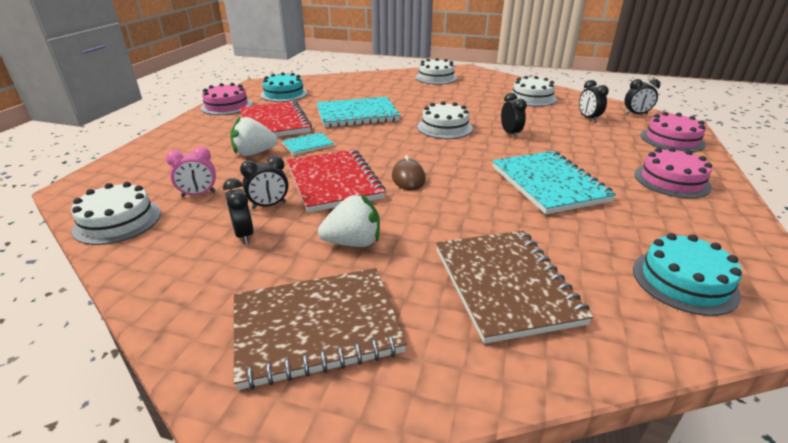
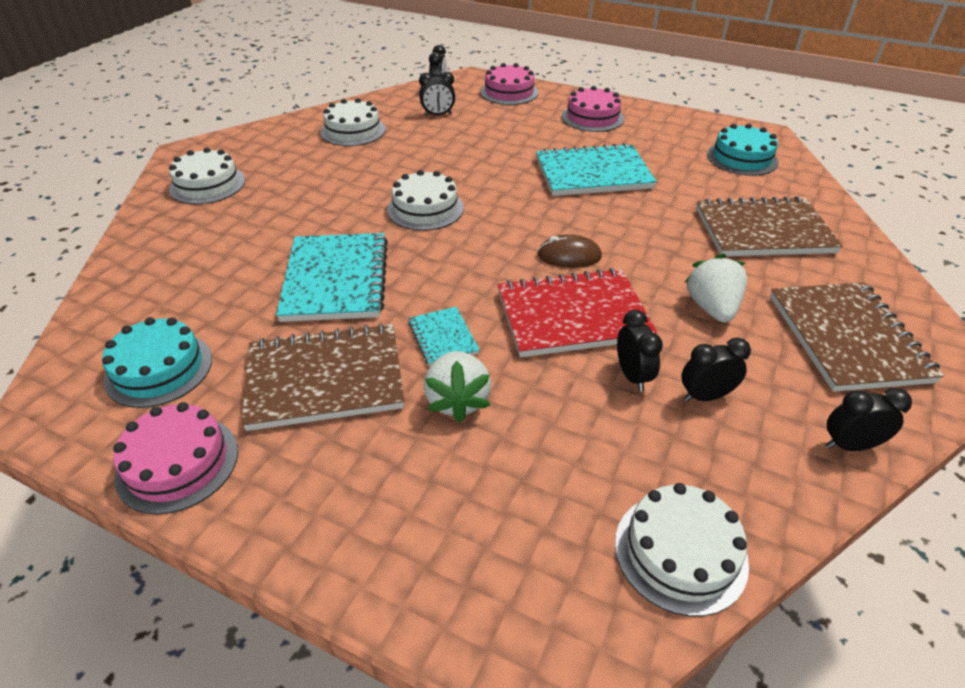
camera: 80 degrees left, 10 degrees up
pink clock [166,147,216,197] -> none
red notebook [240,101,312,137] -> brown notebook [242,323,404,431]
black clock [501,93,527,138] -> black clock moved to [826,388,912,451]

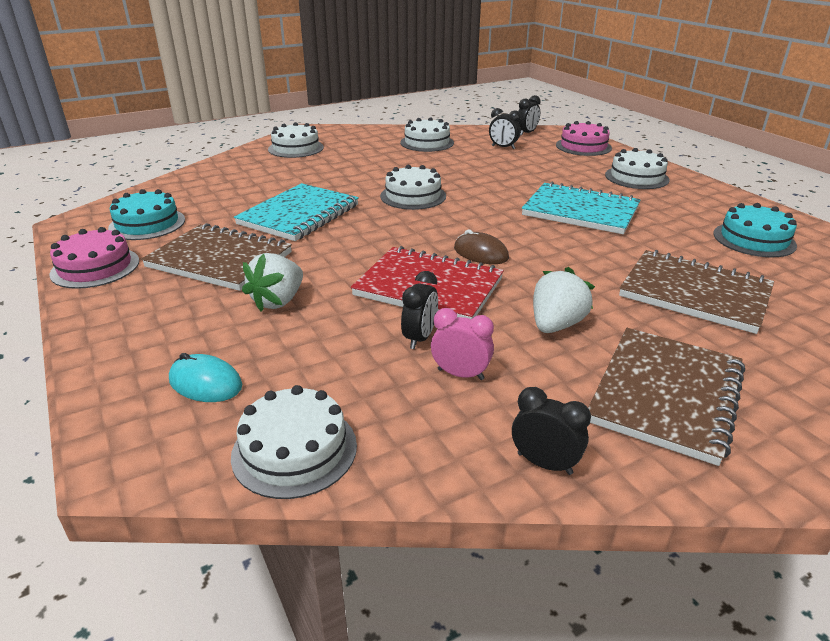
camera: 35 degrees right, 10 degrees down
turquoise notebook [408,306,480,366] -> none
pink cake [562,86,624,132] -> white cake [605,148,670,189]
black clock [681,338,751,402] -> pink clock [431,308,494,380]
none -> turquoise mouse [169,353,242,402]

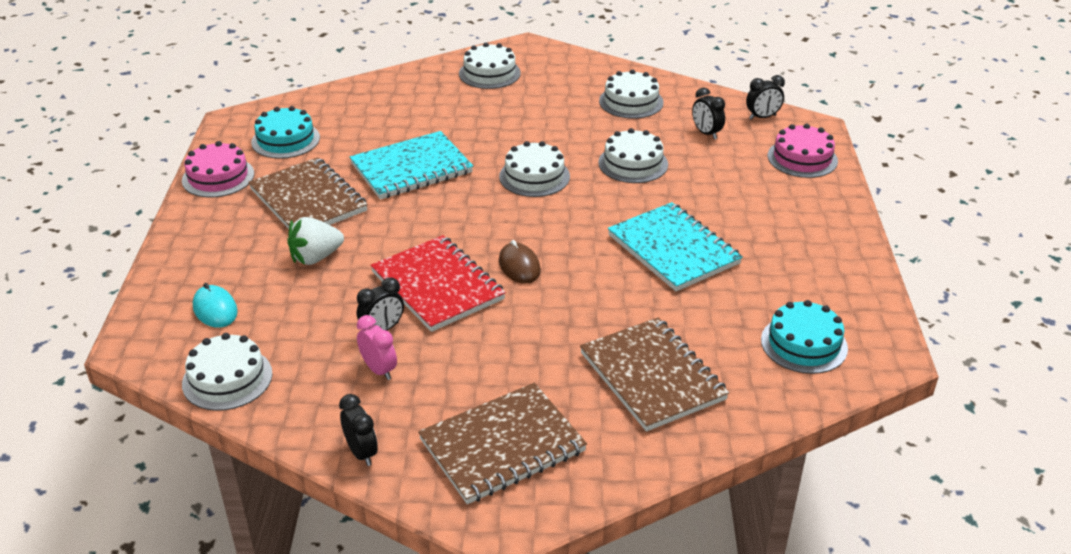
camera: 30 degrees right, 5 degrees up
white strawberry [533,267,595,333] -> none
white cake [605,148,670,189] -> white cake moved to [598,128,668,183]

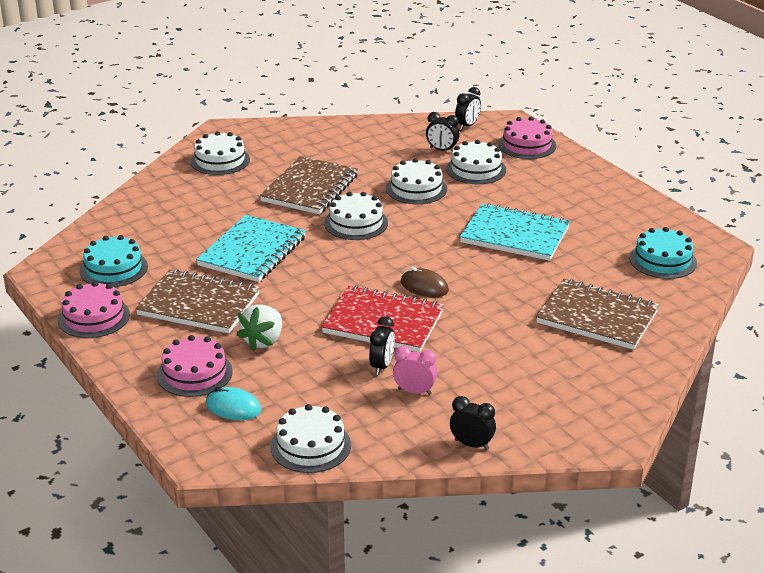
camera: 35 degrees left, 5 degrees down
brown notebook [418,383,587,504] -> brown notebook moved to [260,156,358,214]
white cake [599,69,664,119] -> white cake moved to [446,140,506,184]
none -> pink cake [157,335,233,397]

